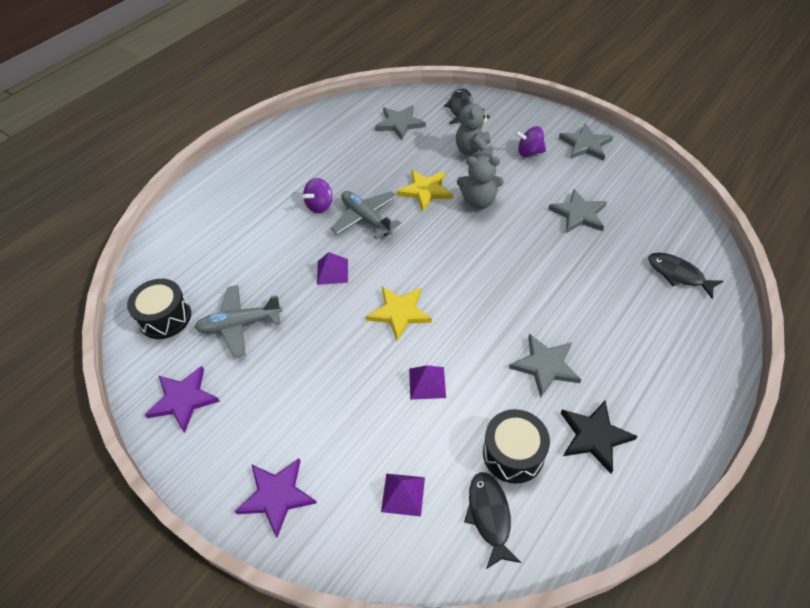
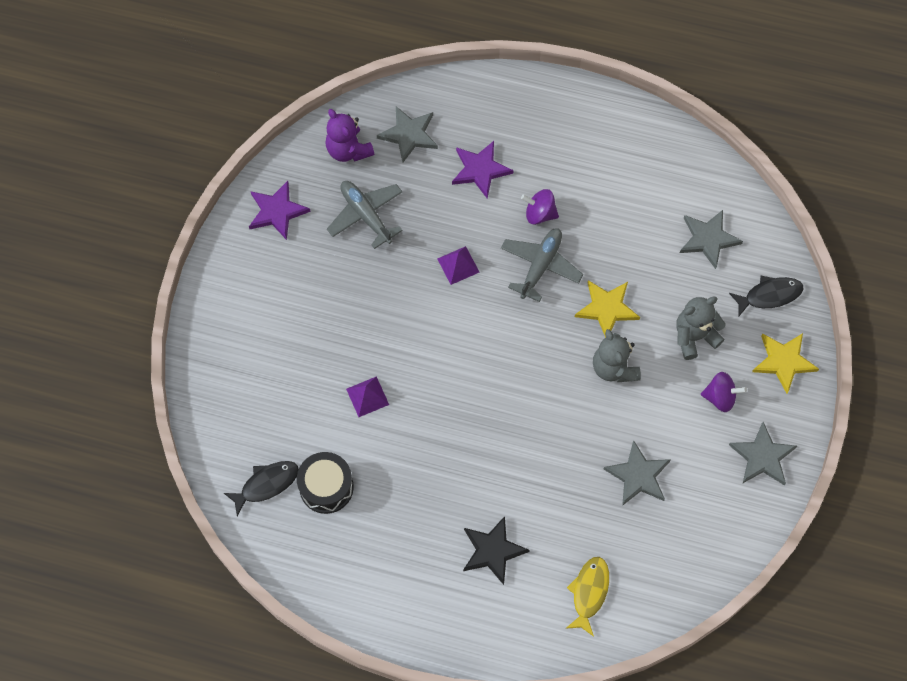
camera: 65 degrees right, 15 degrees up
black drum [127,279,191,339] -> purple teddy bear [326,109,375,162]
purple star [235,458,317,538] -> purple star moved to [452,141,514,199]
yellow star [366,287,432,341] -> yellow star moved to [752,333,819,394]
purple pyramid [381,473,425,516] -> none
grey star [509,334,582,398] -> grey star moved to [377,107,438,162]
purple spinning top [515,126,546,157] -> purple spinning top turned 120 degrees clockwise [701,372,747,412]
black star [561,400,637,473] -> black star moved to [463,516,530,585]
black fish [648,253,723,299] -> yellow fish [565,557,609,637]

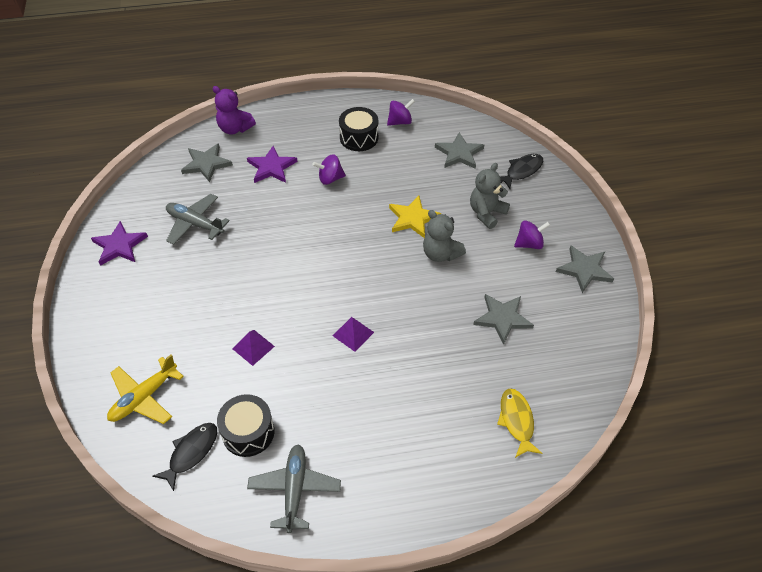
camera: 25 degrees left, 15 degrees down
purple teddy bear [326,109,375,162] -> purple teddy bear moved to [213,86,256,135]
purple pyramid [437,246,479,285] -> purple pyramid moved to [333,317,374,352]
black star [463,516,530,585] -> none
grey plane [501,228,583,302] -> grey plane moved to [247,444,341,533]
yellow star [752,333,819,394] -> none
none -> yellow plane [107,355,184,424]
none -> black drum [339,107,379,151]
none -> purple spinning top [387,99,415,126]

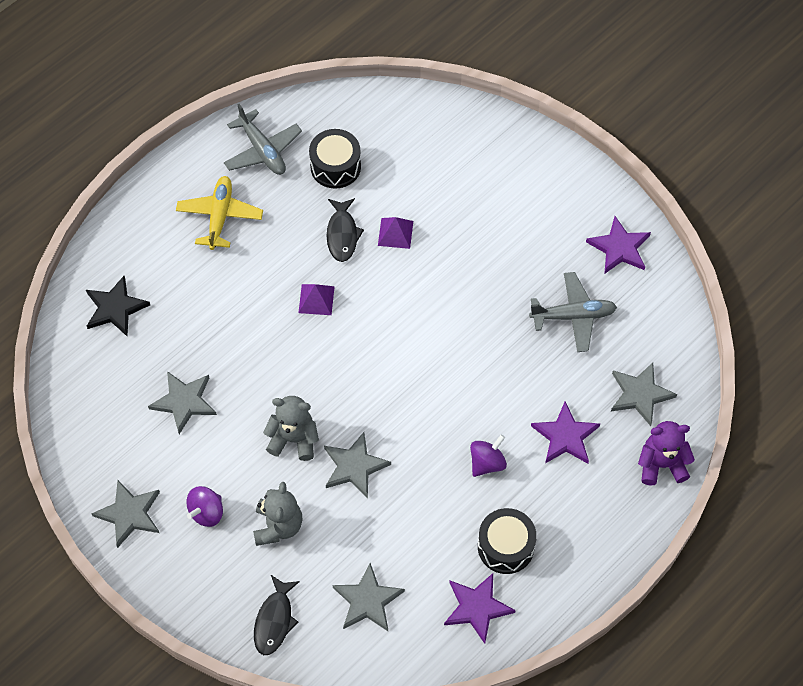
camera: 145 degrees right, 10 degrees up
yellow plane [107,355,184,424] -> yellow plane moved to [176,176,263,250]
black fish [153,423,217,491] -> black fish moved to [327,198,364,262]
purple spinning top [387,99,415,126] -> purple star [444,573,516,644]
yellow star [389,196,441,238] -> grey star [324,432,391,498]
yellow fish [497,388,542,458] -> black star [86,276,150,336]

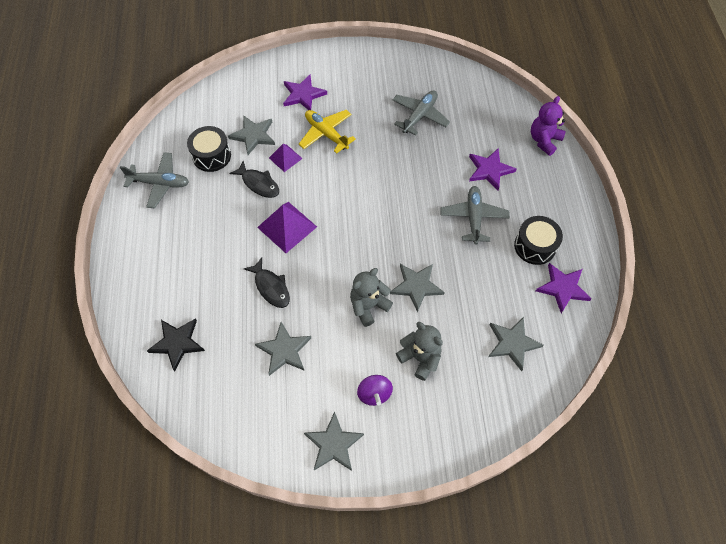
camera: 50 degrees left, 0 degrees up
yellow plane [176,176,263,250] -> yellow plane moved to [299,110,356,154]
black fish [254,575,300,655] -> black fish moved to [244,257,290,308]
purple pyramid [298,284,335,315] -> purple pyramid [257,202,317,253], size x1.67
purple spinning top [470,434,507,477] -> grey plane [441,186,510,245]
purple star [586,216,651,274] -> purple star moved to [283,75,327,110]
grey star [611,362,677,426] -> grey star moved to [228,115,275,155]

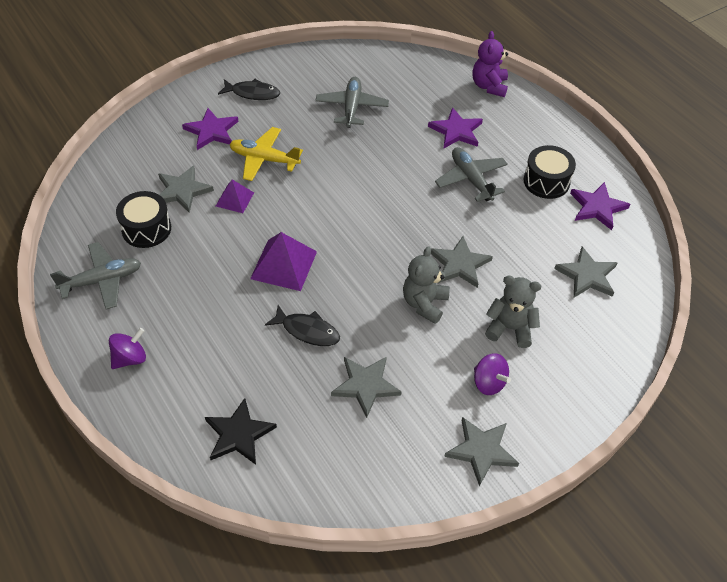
camera: 30 degrees left, 10 degrees down
black fish [229,161,279,198] -> black fish moved to [218,79,280,100]
none -> purple spinning top [109,328,146,369]

